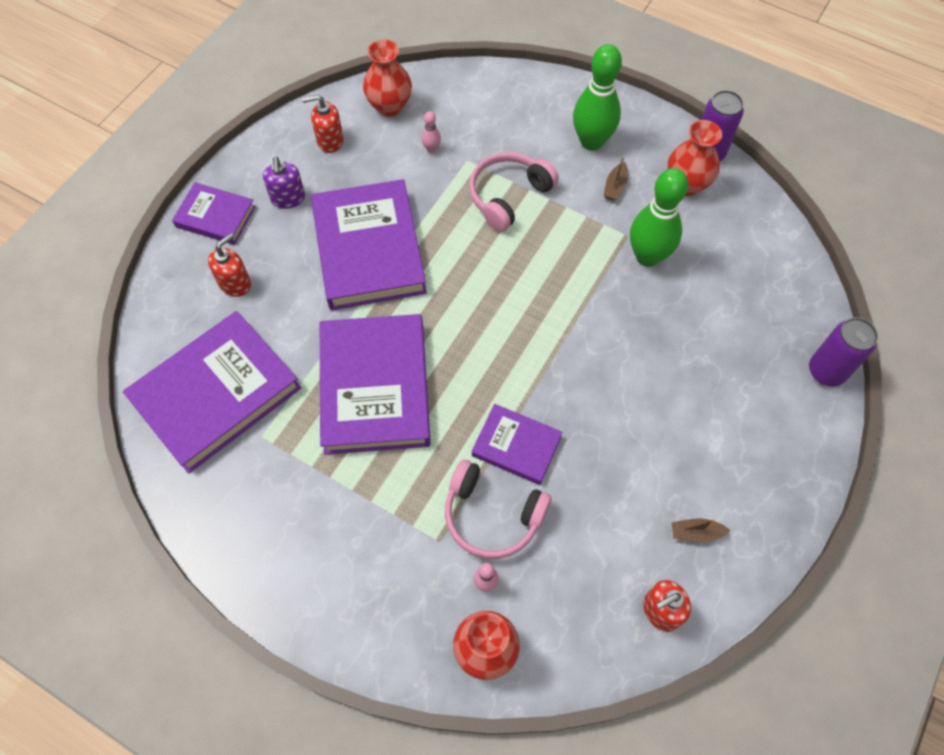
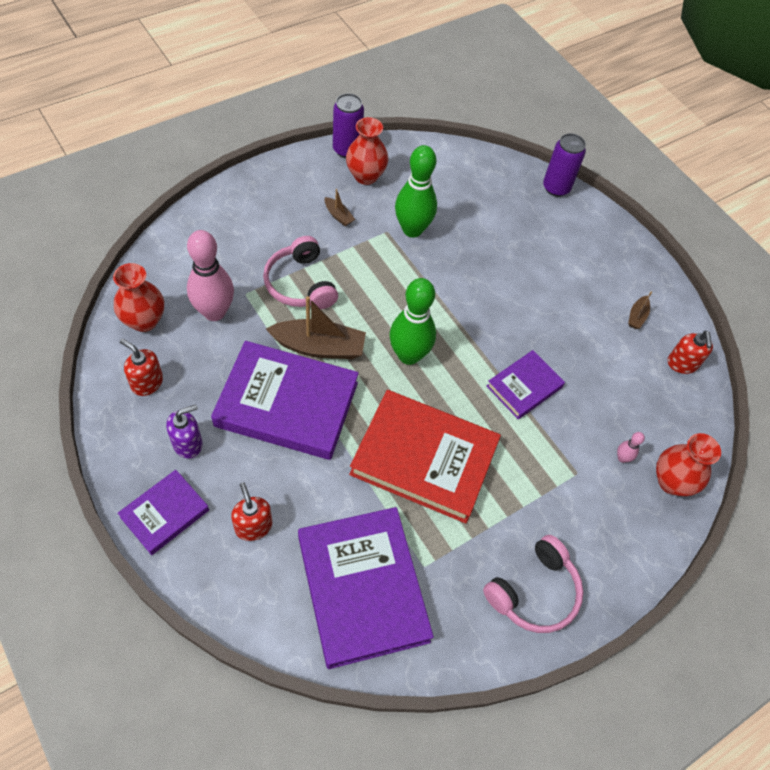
camera: 70 degrees left, 5 degrees down
purple soap dispenser [263,156,305,209] -> purple soap dispenser turned 45 degrees counterclockwise [166,405,203,458]
red soap dispenser [302,95,344,153] -> red soap dispenser turned 105 degrees clockwise [120,339,163,396]
purple book [320,314,431,455] -> red book [349,390,501,523]
pink bowling pin [421,111,441,153] -> pink bowling pin [187,230,234,321], size x2.37
pink headphones [445,460,551,559] -> pink headphones moved to [483,535,583,633]
green bowling pin [573,44,622,151] -> green bowling pin moved to [389,278,436,365]
none -> brown boat [266,296,366,359]

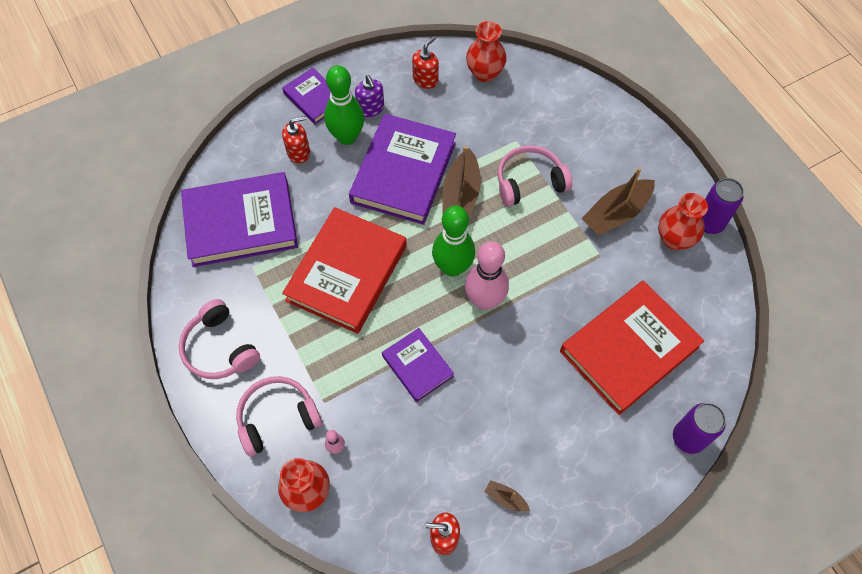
camera: 100 degrees right, 5 degrees up
pink bowling pin [187,230,234,321] -> pink bowling pin moved to [465,241,509,310]
brown boat [325,189,355,226] -> brown boat [581,167,655,236], size x2.14
green bowling pin [395,145,437,237] -> green bowling pin moved to [324,65,364,145]
none -> pink headphones [236,376,322,457]
none -> red book [560,281,704,415]

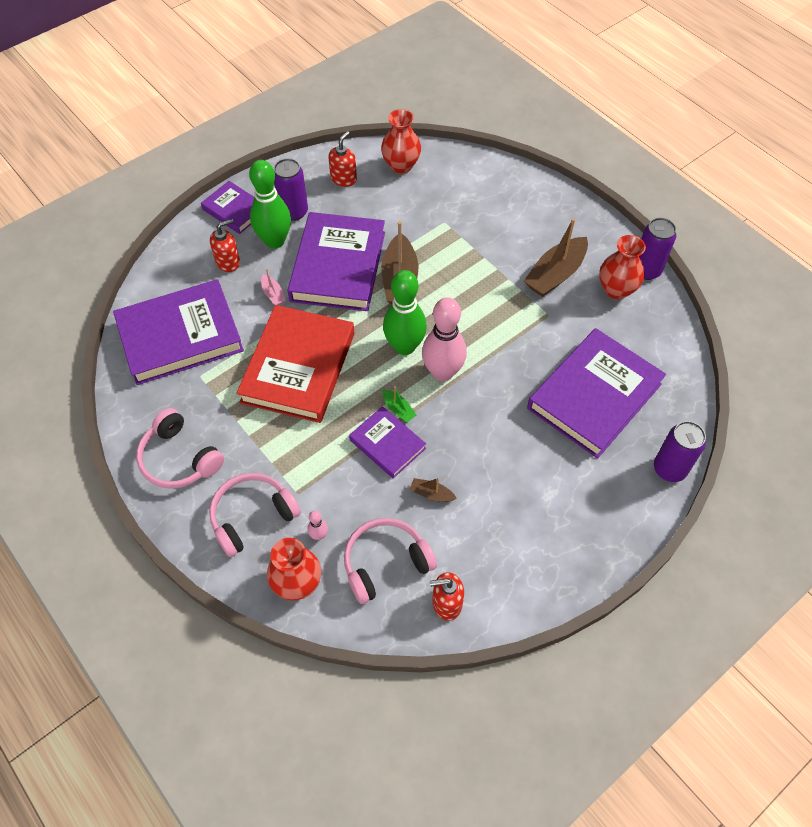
camera: 10 degrees left, 5 degrees down
purple soap dispenser [355,75,384,117] -> purple can [274,158,308,221]
brown boat [484,480,530,512] -> brown boat moved to [410,478,457,502]
pink headphones [498,145,572,207] -> pink headphones moved to [344,518,437,604]
red book [560,281,704,415] -> purple book [527,328,666,459]
none -> pink boat [261,269,286,305]
none -> green boat [382,386,416,422]

